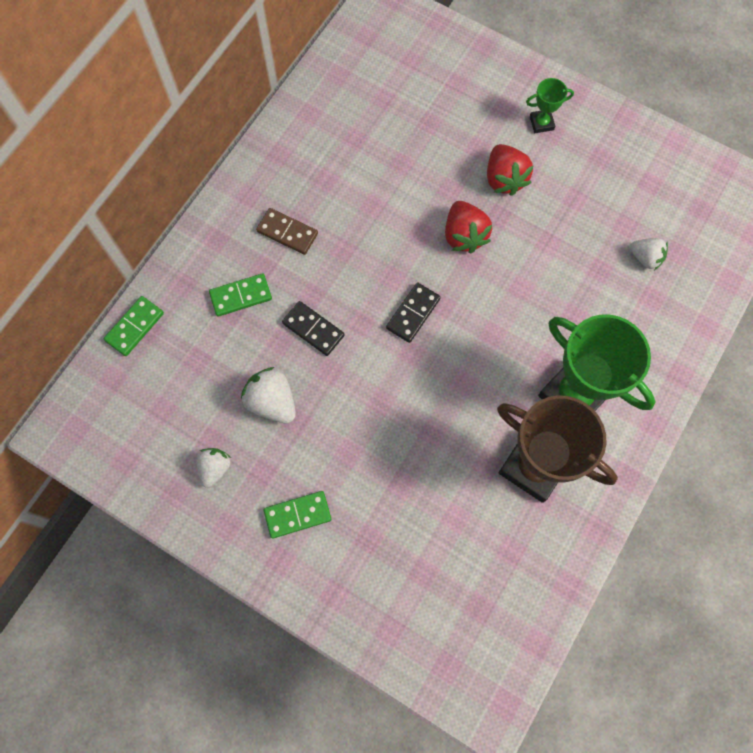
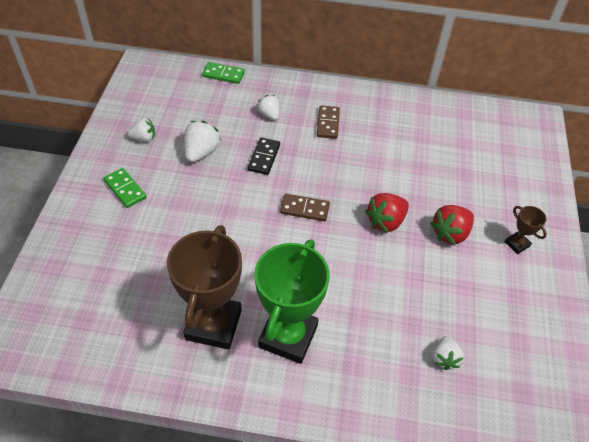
camera: 65 degrees right, 20 degrees down
green domino [209,273,272,317] -> white strawberry [257,95,279,120]
black domino [386,283,441,343] -> brown domino [280,194,330,221]
green trophy [526,78,574,133] -> brown trophy [505,206,547,254]

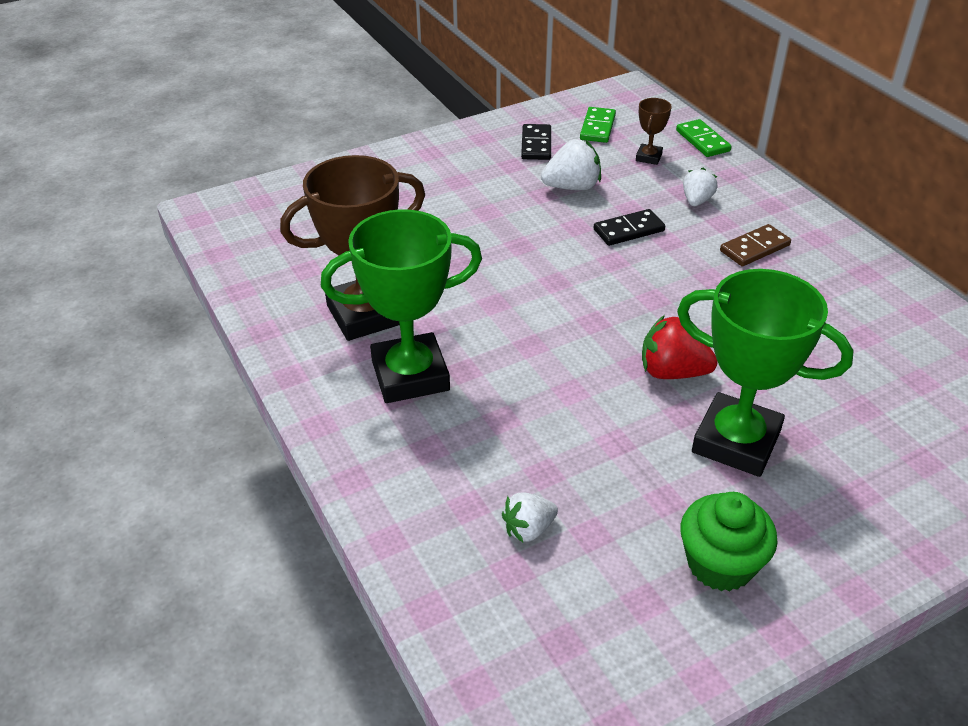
camera: 55 degrees right, 10 degrees down
green domino [104,168,146,208] -> green domino moved to [580,107,616,143]
white strawberry [127,118,155,142] -> black domino [521,124,551,160]
brown domino [280,194,330,221] -> none
red strawberry [430,205,474,245] -> green trophy [677,269,854,477]
brown trophy [505,206,547,254] -> brown trophy moved to [636,98,672,165]
none -> green cupcake [680,492,778,591]

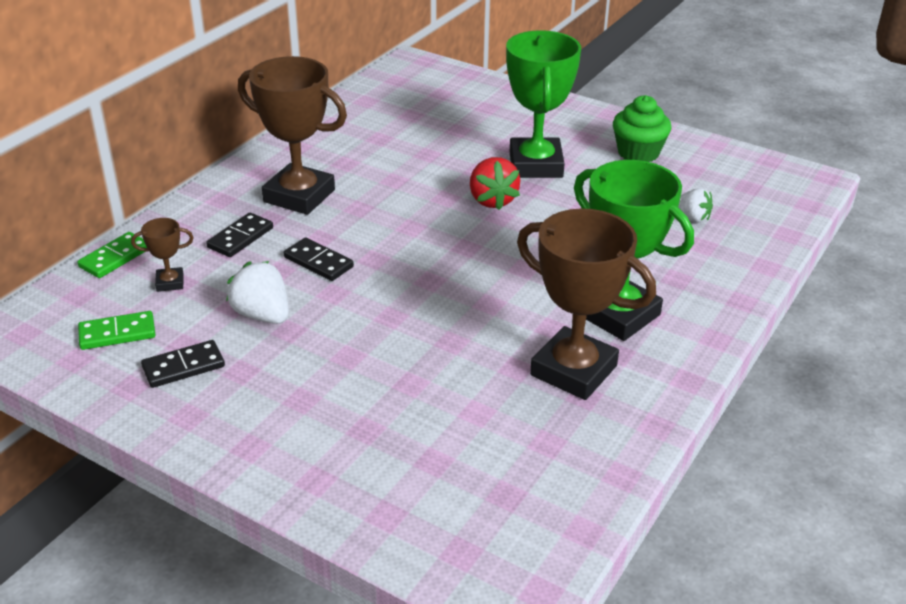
camera: 120 degrees left, 5 degrees down
white strawberry [683,168,718,206] -> black domino [206,213,273,257]
brown domino [720,224,791,266] -> brown trophy [238,56,347,215]

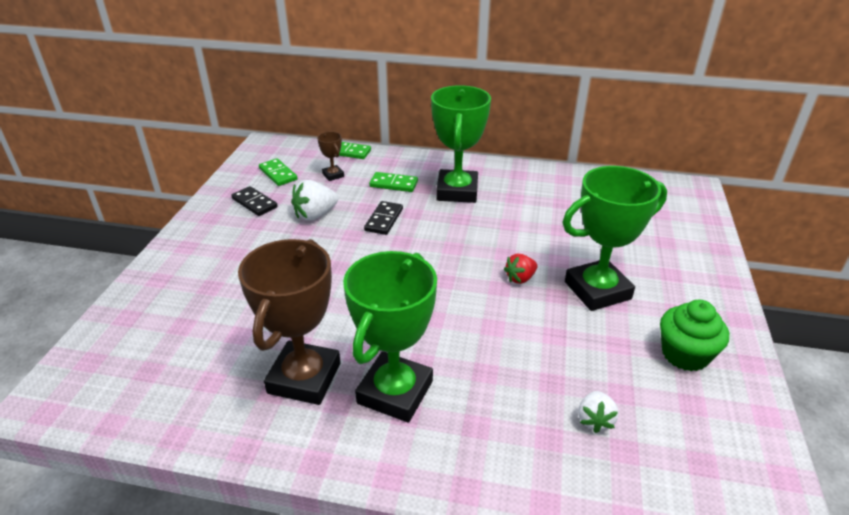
camera: 70 degrees right, 0 degrees up
black domino [206,213,273,257] -> green domino [369,172,418,192]
white strawberry [226,261,289,324] -> white strawberry turned 150 degrees counterclockwise [291,180,338,221]
brown trophy [238,56,347,215] -> green trophy [431,85,491,203]
red strawberry [470,157,520,210] -> red strawberry [504,254,538,284], size x0.66

